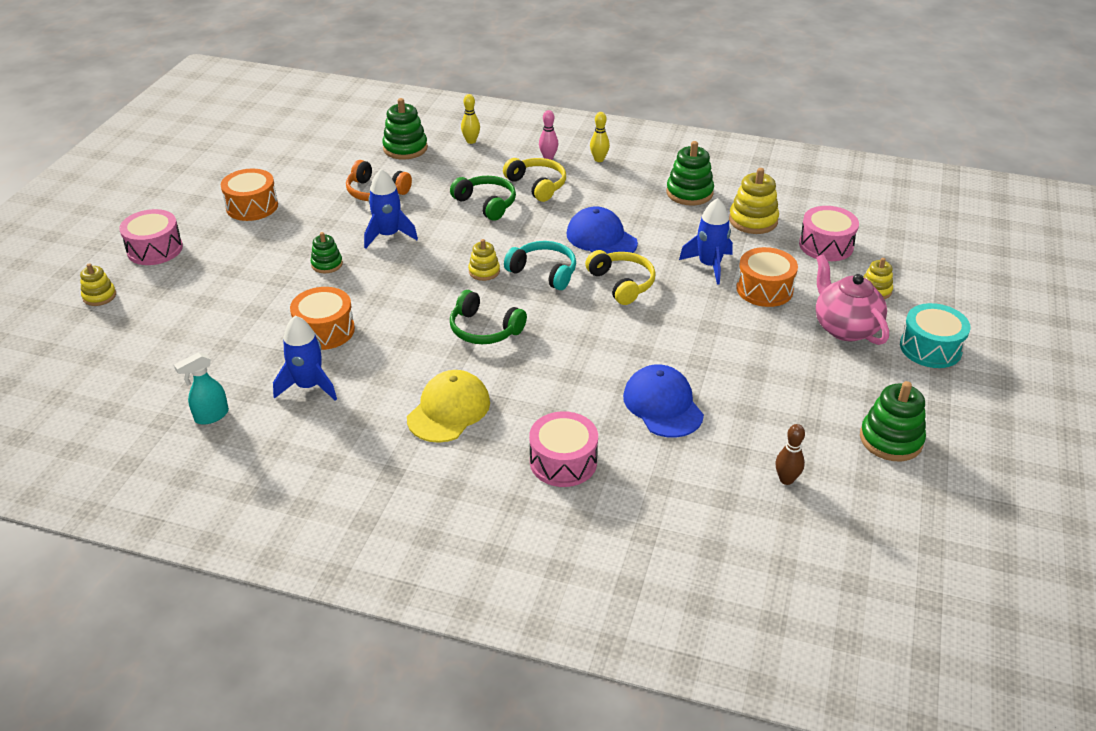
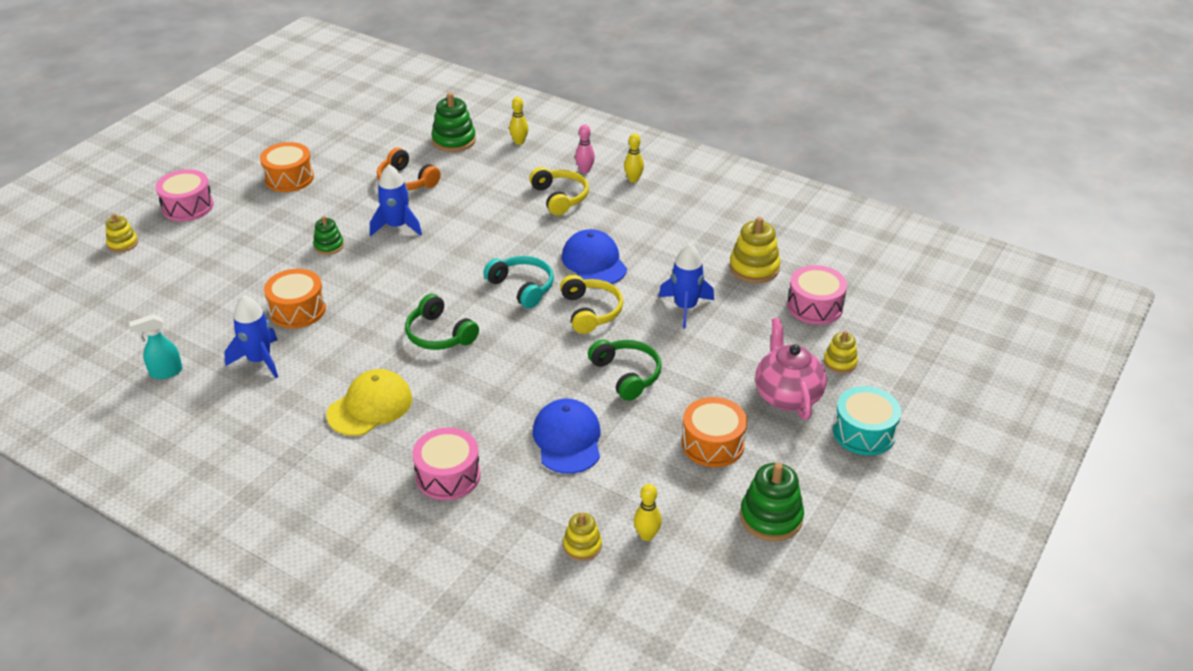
camera: 15 degrees right, 0 degrees up
green headphones [450,176,516,221] -> green headphones moved to [588,339,662,401]
yellow stacking toy [468,239,500,281] -> yellow stacking toy moved to [563,513,602,561]
green stacking toy [666,141,714,206] -> none
orange drum [736,247,798,307] -> orange drum moved to [682,397,747,467]
brown bowling pin [775,424,805,485] -> yellow bowling pin [634,484,662,541]

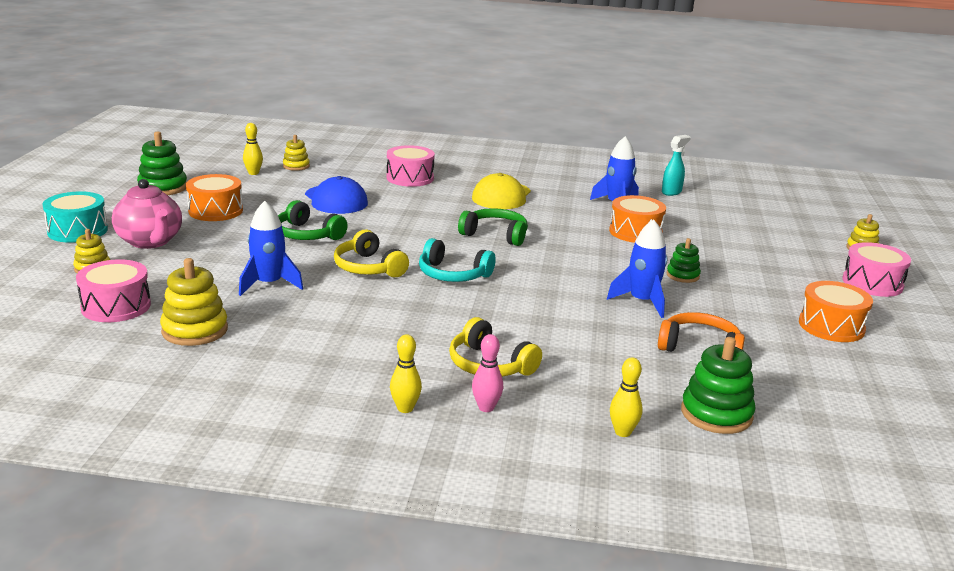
camera: 155 degrees right, 15 degrees down
blue cap [562,229,627,284] -> none

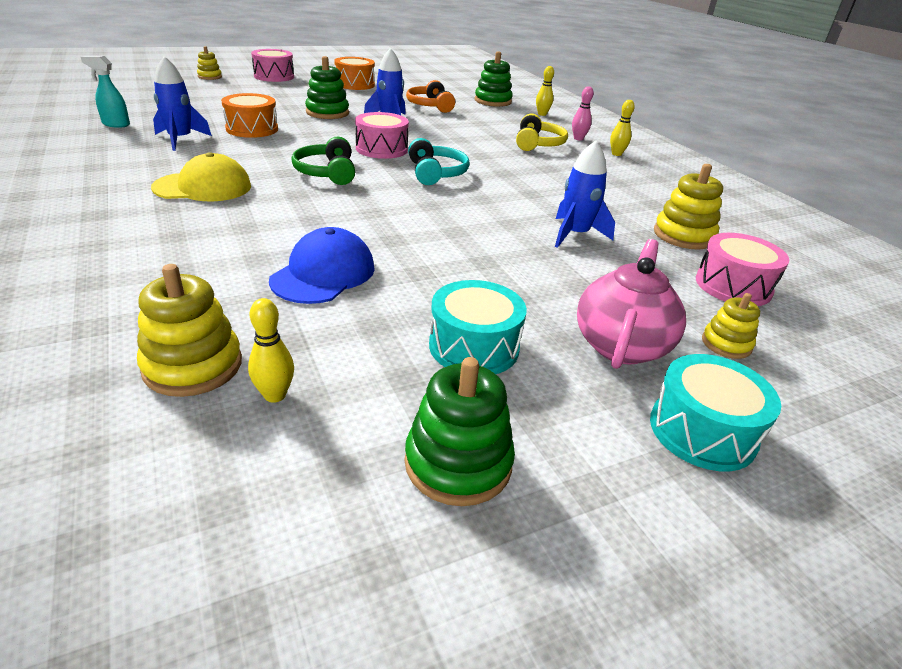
camera: 125 degrees left, 10 degrees up
orange drum [186,174,243,221] -> turquoise drum [429,280,527,374]
green headphones [278,200,348,240] -> none
yellow stacking toy [283,135,310,171] -> yellow stacking toy [137,264,242,397], size x1.65
yellow headphones [334,229,409,277] -> none
pink drum [387,145,435,187] -> pink drum moved to [355,112,409,159]
green stacking toy [667,238,701,283] -> green stacking toy [305,56,349,119], size x1.65

